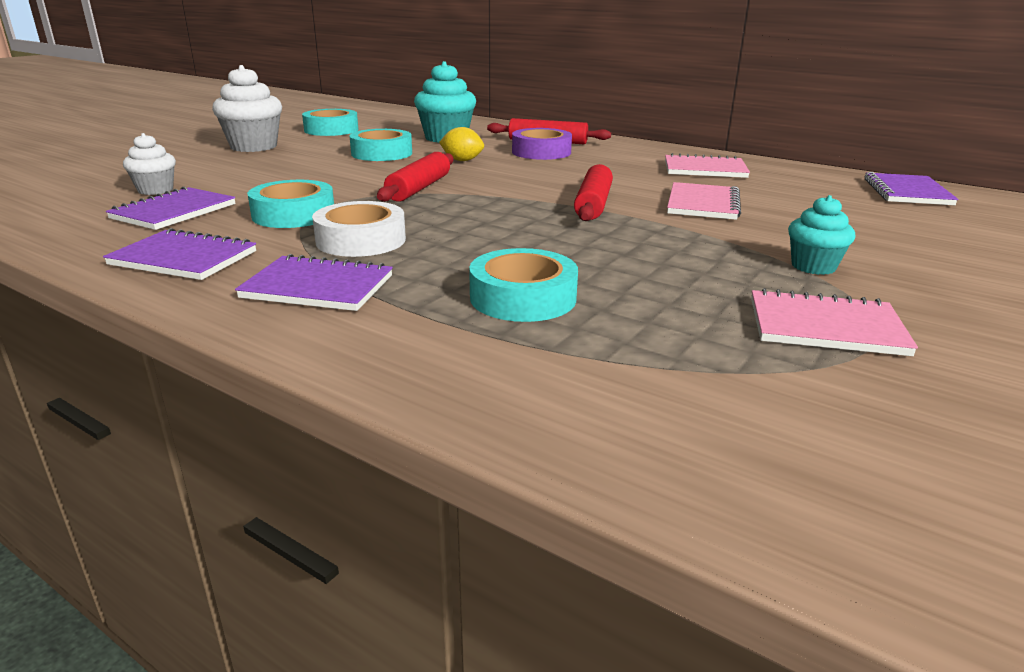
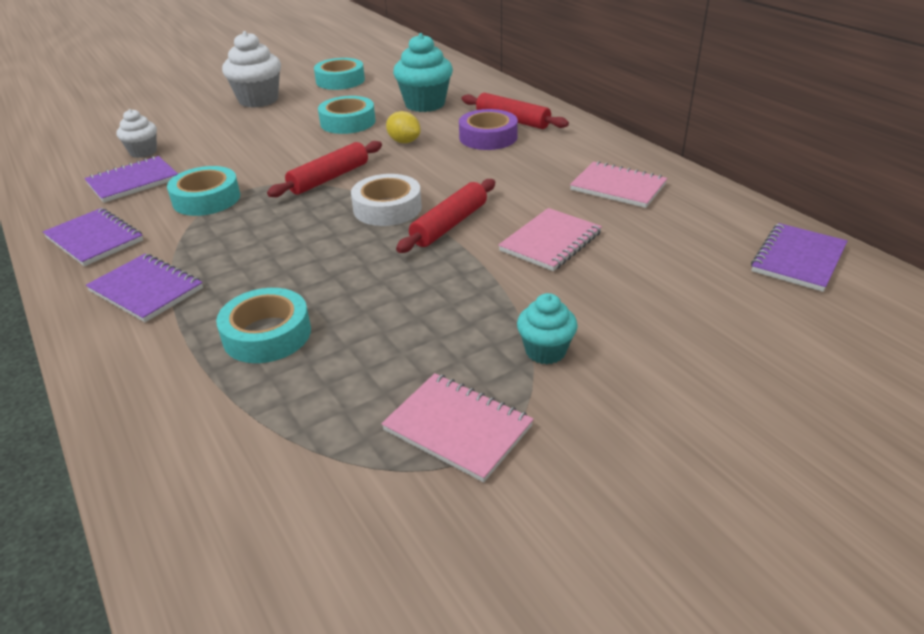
camera: 25 degrees right, 10 degrees up
white tape [312,201,406,257] -> white tape moved to [351,174,422,226]

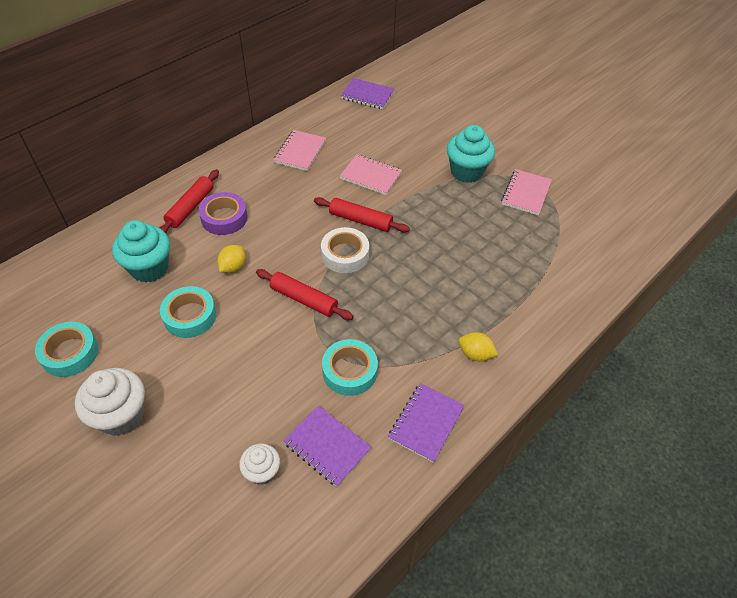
camera: 105 degrees left, 15 degrees up
purple notebook [86,254,203,322] -> yellow lemon [459,332,498,361]
turquoise tape [216,288,311,363] -> none
turquoise cupcake [517,293,578,364] -> turquoise cupcake [447,125,495,183], size x1.71

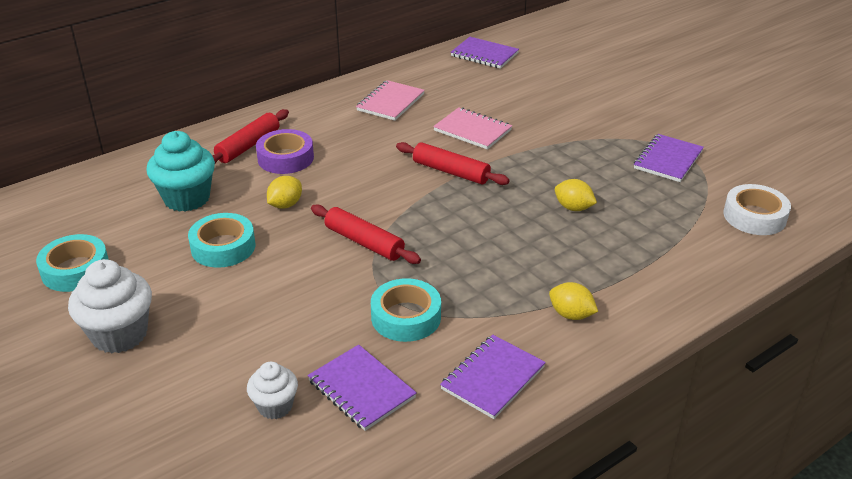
camera: 10 degrees right, 15 degrees down
white tape [321,227,369,273] -> white tape moved to [723,184,791,235]
turquoise cupcake [447,125,495,183] -> none
pink notebook [501,169,552,215] -> purple notebook [634,134,704,182]
none -> yellow lemon [555,179,597,211]

